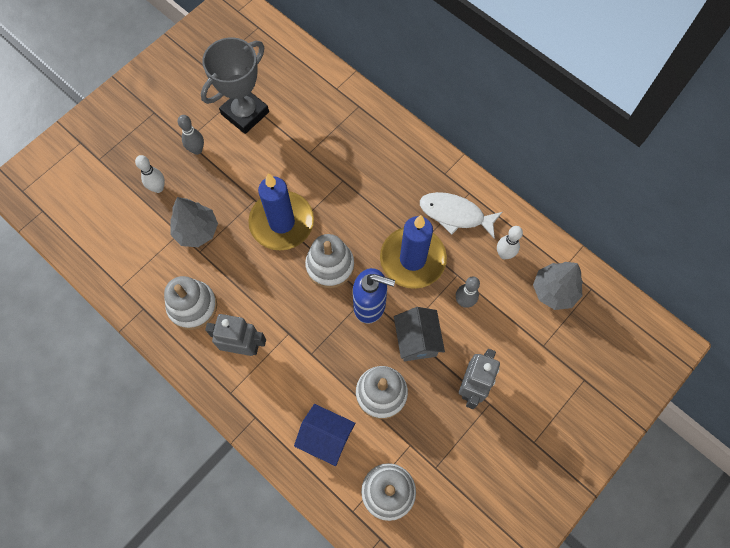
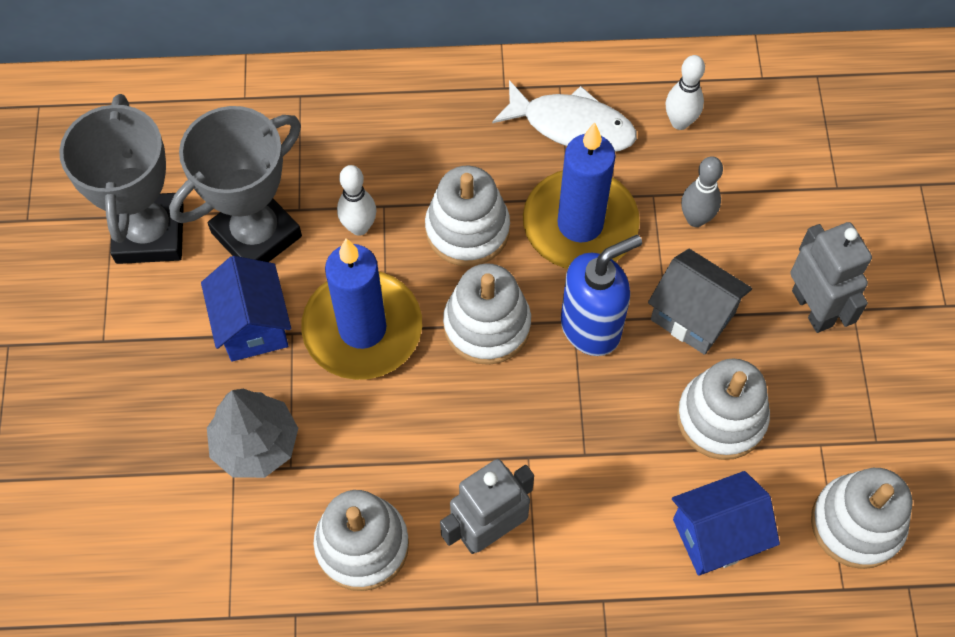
camera: 45 degrees left, 5 degrees down
white bowling pin [135,155,165,193] -> white bowling pin moved to [337,165,376,236]
grey bowling pin [178,115,204,155] -> none
white fish [420,192,502,239] -> white fish turned 135 degrees counterclockwise [492,80,637,152]
grey tree [533,262,583,310] -> none
none -> grey trophy [169,106,302,262]
none -> blue house [201,256,291,362]
none -> white stacking toy [425,166,510,266]

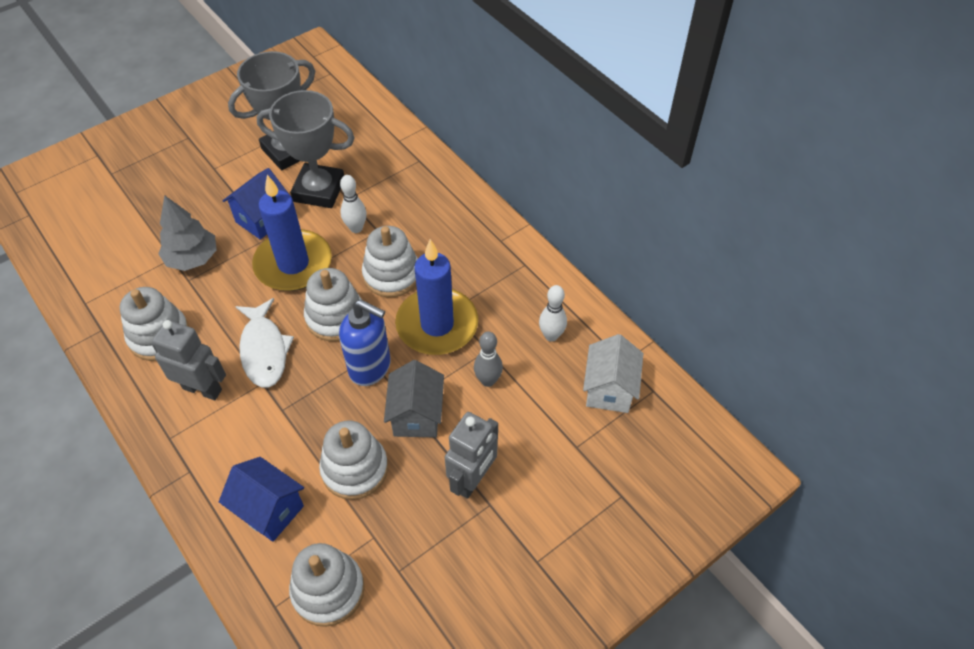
camera: 55 degrees right, 10 degrees down
white fish [492,80,637,152] -> white fish moved to [235,298,294,388]
none -> white house [583,334,643,413]

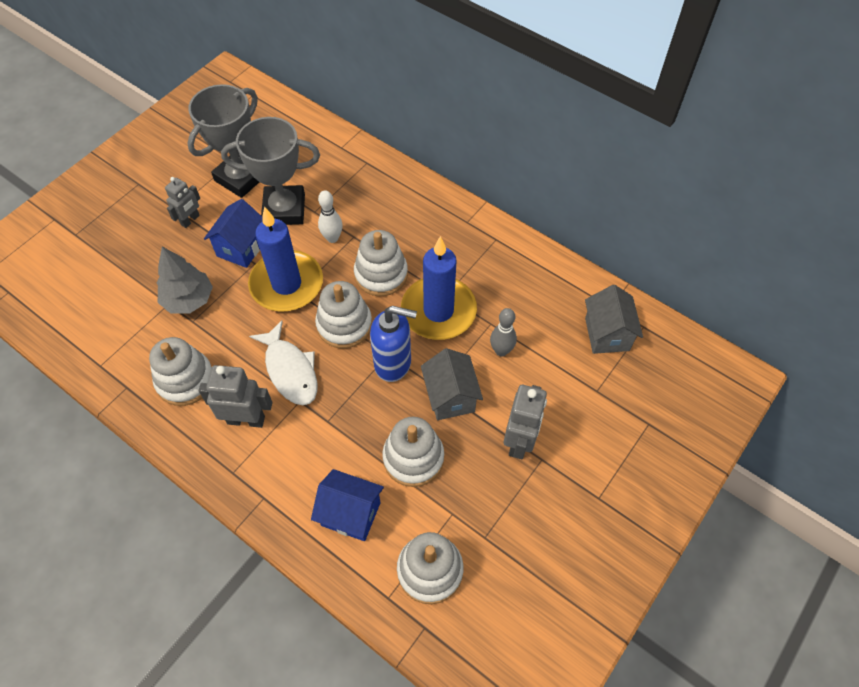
camera: 15 degrees left, 5 degrees up
white bowling pin [539,285,567,342] -> none
white house [583,334,643,413] -> grey house [585,285,643,354]
none -> grey robot [165,177,200,228]

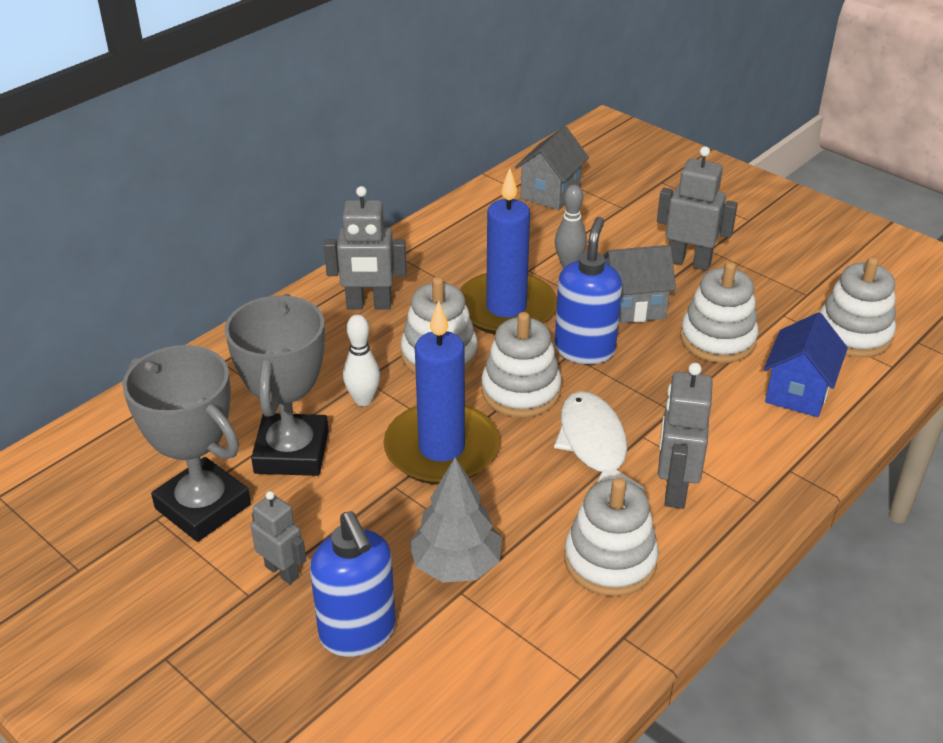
camera: 85 degrees left, 20 degrees down
blue house [204,199,263,268] -> none
white fish [249,321,317,405] -> white fish turned 75 degrees counterclockwise [554,391,645,491]
grey house [585,285,643,354] -> grey house turned 60 degrees counterclockwise [515,126,589,210]
none -> blue soap dispenser [310,511,396,657]
none -> grey robot [324,186,407,310]

